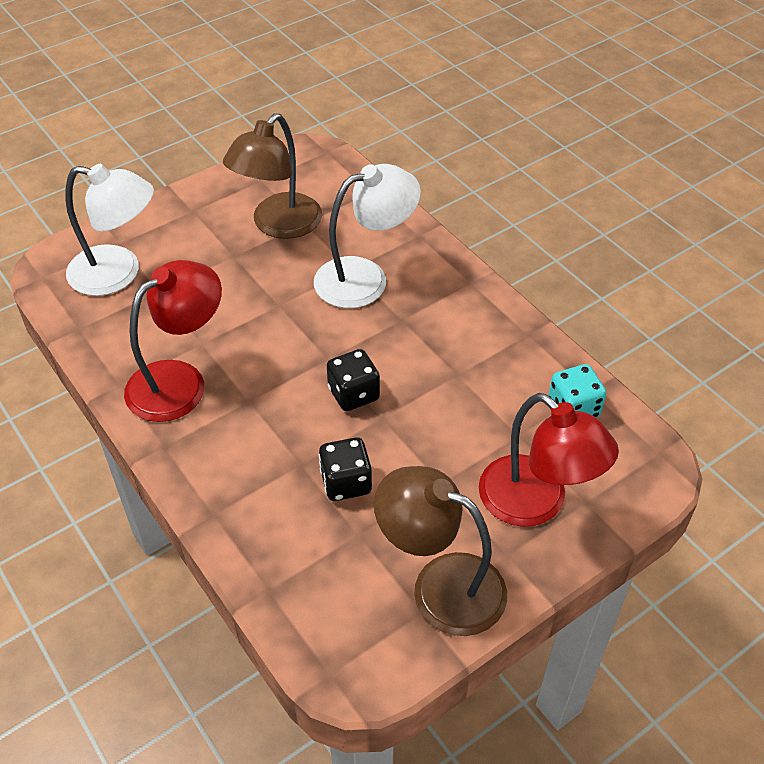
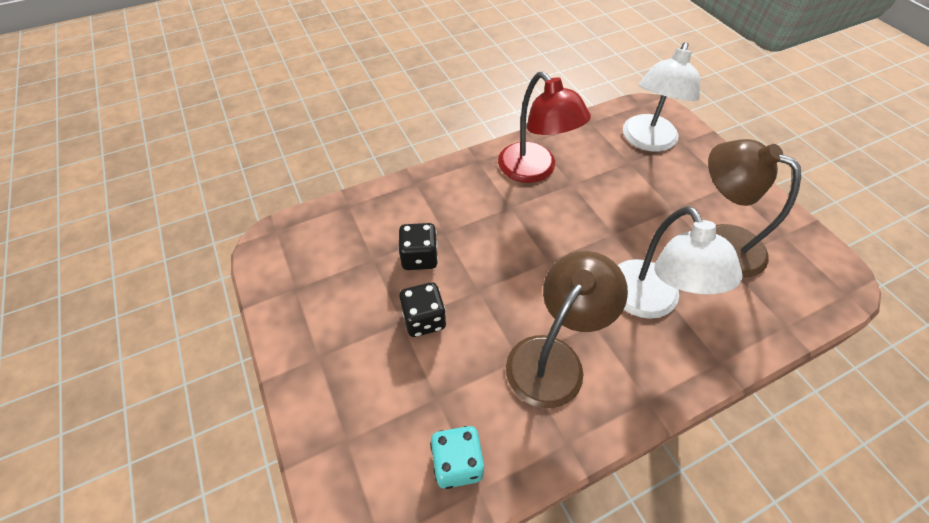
camera: 100 degrees right, 5 degrees up
black dice [327,349,380,411] -> black dice moved to [399,282,446,337]
brown lamp [374,466,507,636] -> brown lamp moved to [506,251,628,408]
red lamp [479,393,619,527] -> none

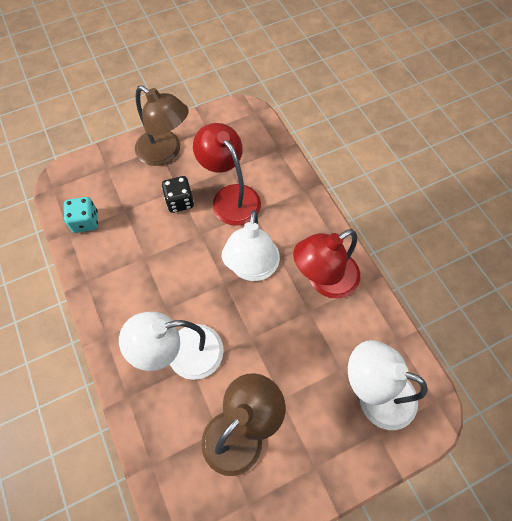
camera: 90 degrees right, 10 degrees up
black dice [398,223,438,270] -> red lamp [193,123,261,226]
brown lamp [506,251,628,408] -> brown lamp moved to [135,85,189,166]
none -> white lamp [222,210,280,281]

